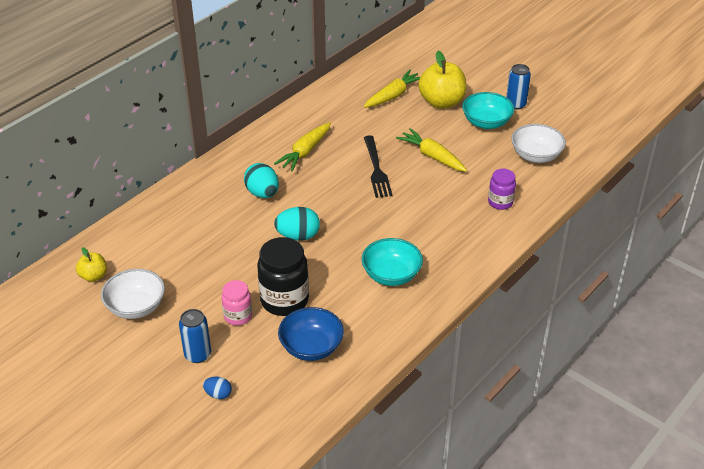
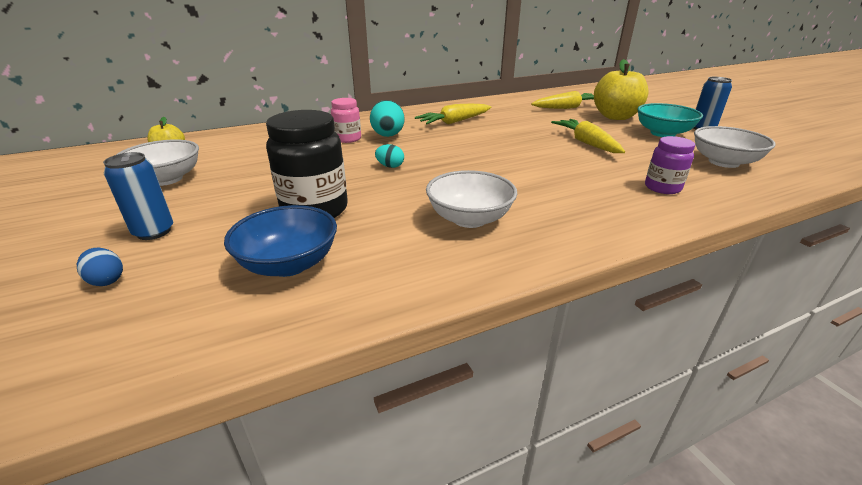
camera: 25 degrees right, 10 degrees down
pink jar [221,280,252,326] -> pink jar moved to [331,98,361,143]
turquoise egg [274,207,320,241] -> turquoise egg [375,144,404,168], size x0.56
turquoise bowl [362,238,423,286] -> white bowl [426,170,517,228]
black fork [364,135,392,198] -> none

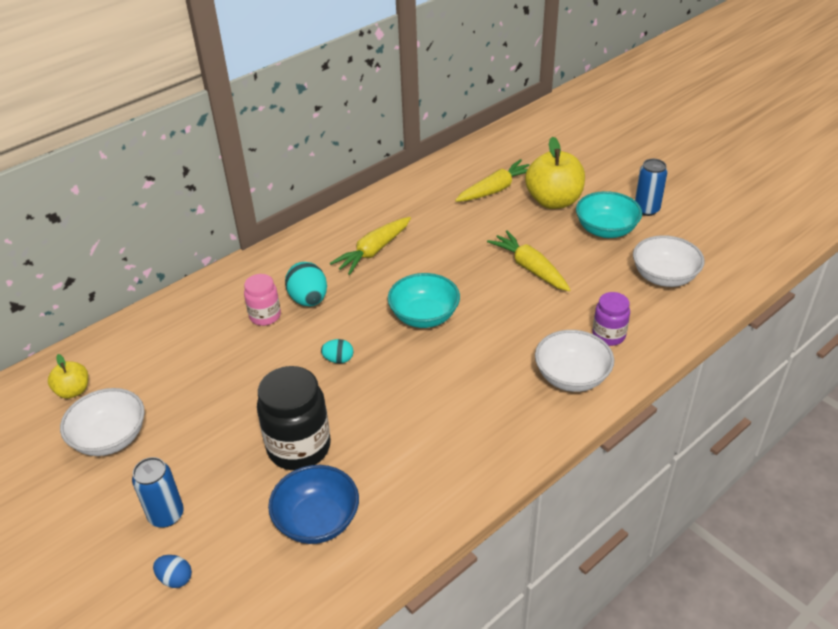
camera: 15 degrees left, 10 degrees up
white bowl [426,170,517,228] -> white bowl moved to [535,330,614,392]
none -> turquoise bowl [388,273,460,328]

